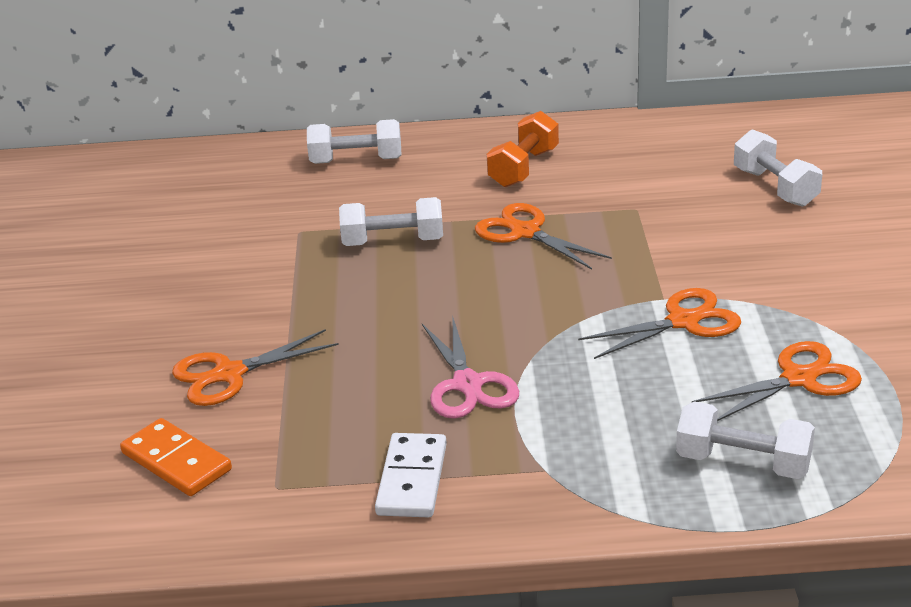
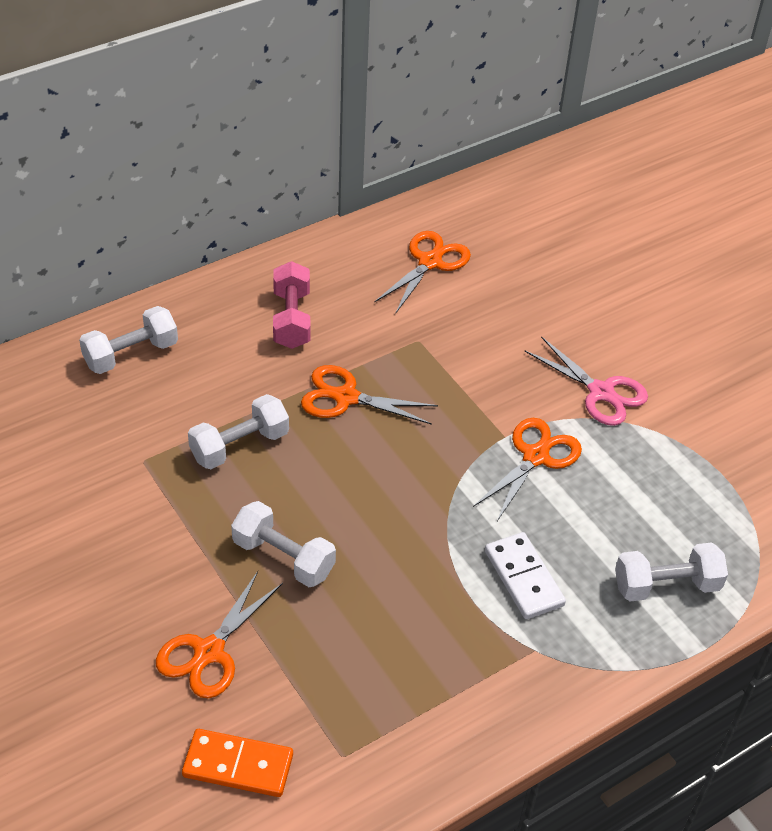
camera: 35 degrees left, 15 degrees up
white domino [375,433,447,517] -> white domino moved to [485,532,566,619]
pink scissors [422,315,519,419] -> pink scissors moved to [525,336,648,426]
orange dumbbell [487,111,559,187] -> pink dumbbell [273,261,310,349]
orange scissors [692,341,862,421] -> orange scissors moved to [374,231,471,314]
white dumbbell [734,129,822,207] -> white dumbbell moved to [231,501,336,587]

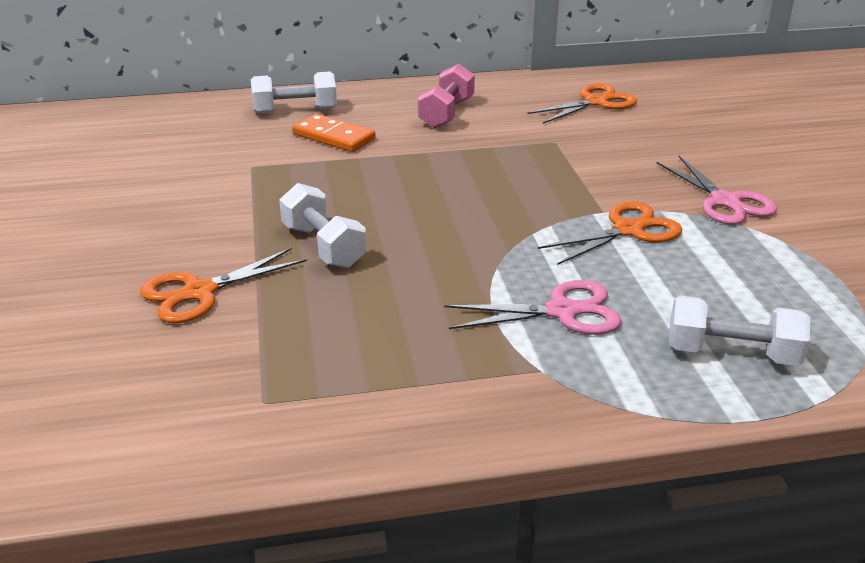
camera: 25 degrees right, 15 degrees down
orange domino [182,729,293,797] -> orange domino moved to [292,114,376,152]
white dumbbell [188,394,289,469] -> none
orange scissors [301,365,438,425] -> none
white domino [485,532,566,619] -> pink scissors [444,280,622,335]

